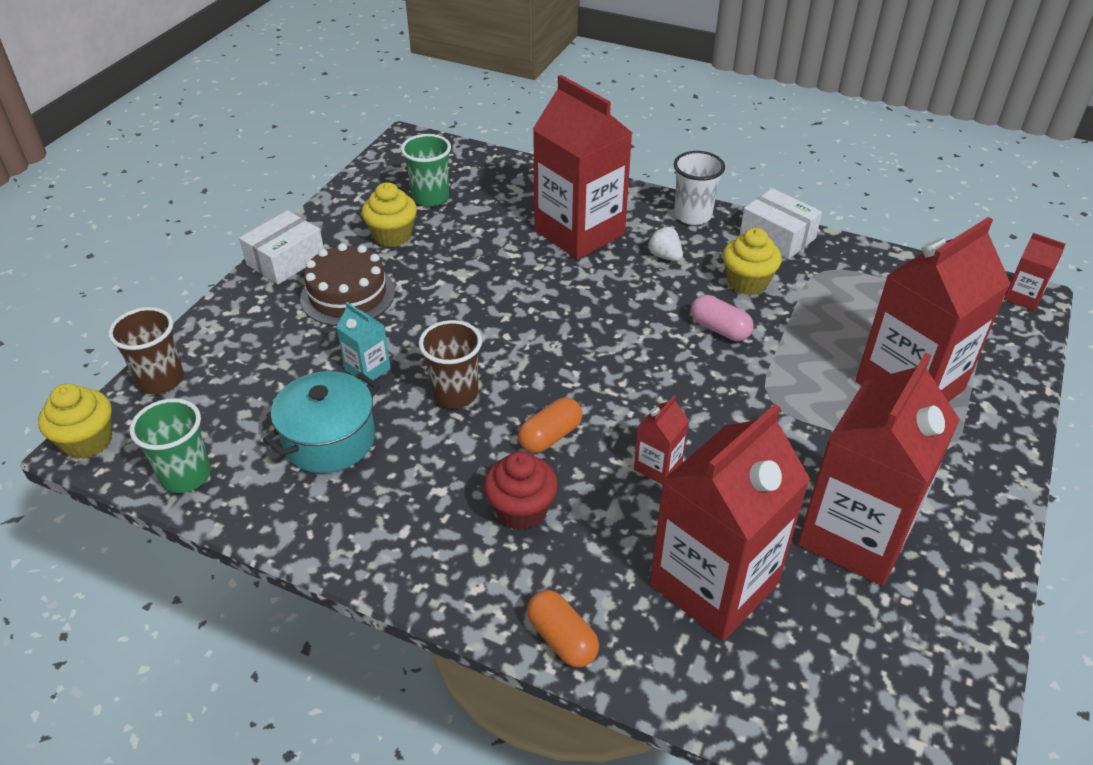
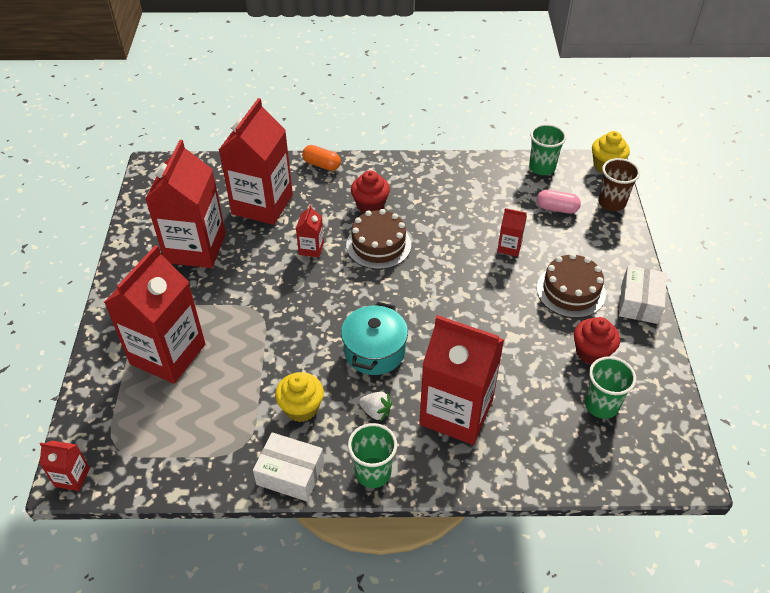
camera: 155 degrees right, 5 degrees up
turquoise pot [263,371,380,473] -> turquoise pot moved to [341,302,408,375]
turquoise carton [336,302,391,385] -> red carton [497,208,527,257]
yellow cupcake [362,182,417,247] -> red cupcake [574,317,620,365]
brown cup [419,320,482,408] -> none
orange capsule [518,397,582,453] -> brown cake [346,209,411,269]
white cup [674,151,725,225] -> green cup [348,423,397,488]
pink capsule [691,295,754,341] -> pink capsule moved to [537,190,581,214]

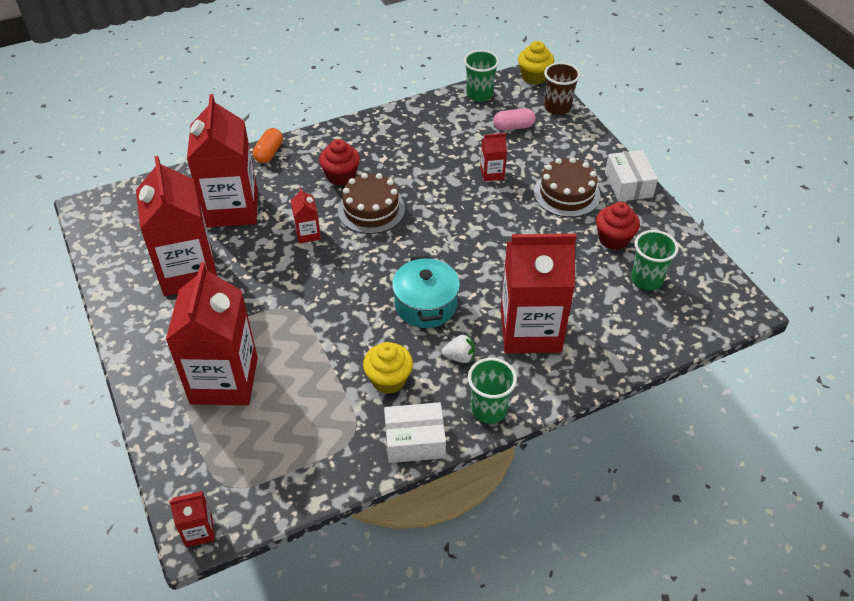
camera: 25 degrees left, 0 degrees up
orange capsule [302,145,341,171] -> orange capsule turned 75 degrees counterclockwise [253,128,283,163]

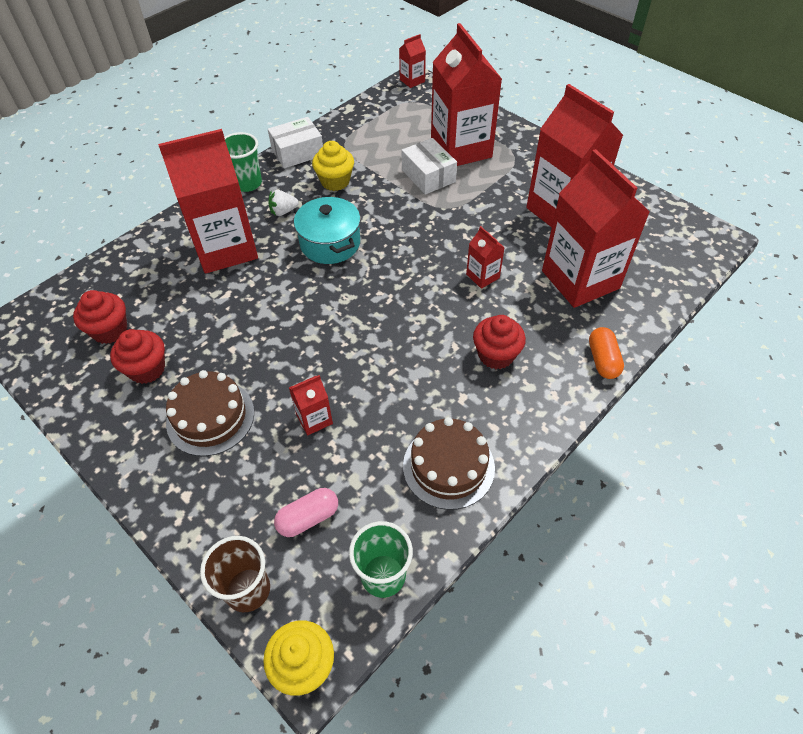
camera: 160 degrees right, 5 degrees up
brown cake [338,173,405,234] -> brown cake moved to [403,417,495,510]
white box [605,150,658,202] -> white box moved to [402,138,457,195]
green cup [631,230,678,290] -> red cupcake [73,290,127,344]

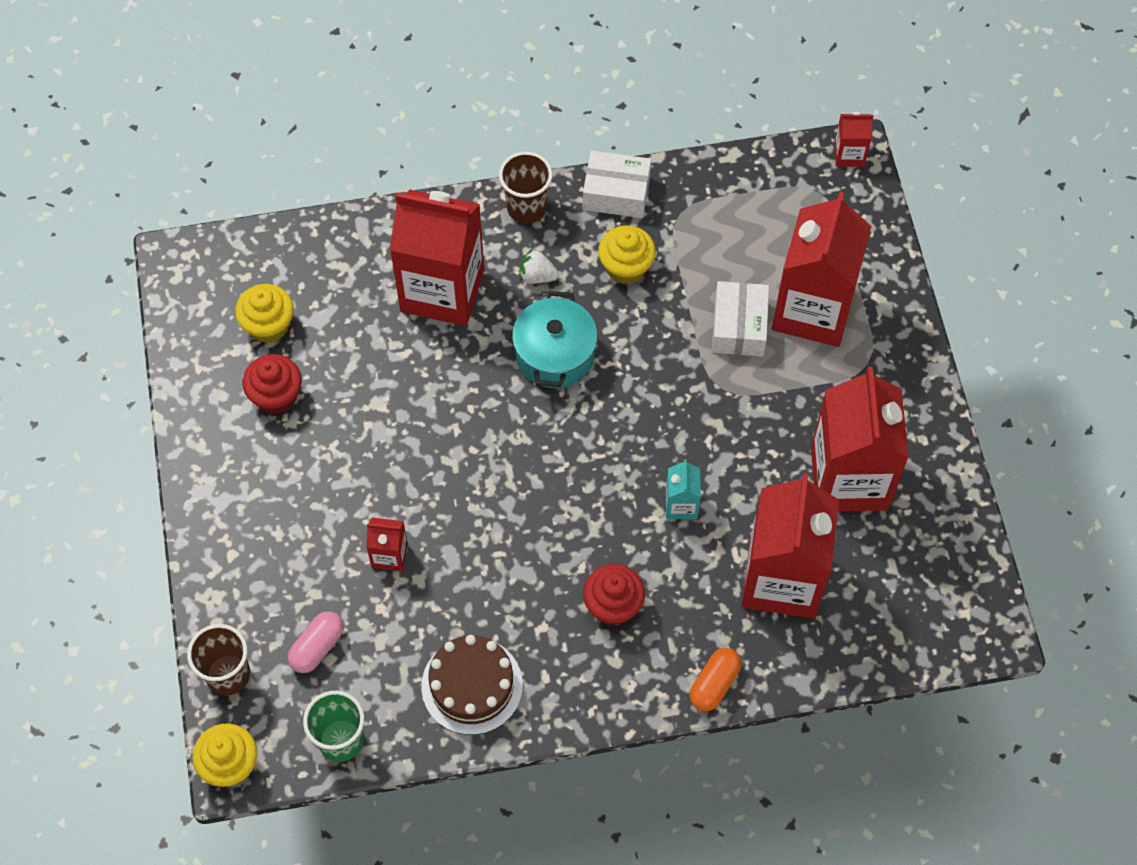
camera: 35 degrees right, 10 degrees up
red cupcake [73,290,127,344] -> yellow cupcake [235,284,294,343]
brown cake [166,370,254,456] -> none
green cup [224,132,262,192] -> brown cup [499,152,553,224]
pink capsule [274,488,338,537] -> pink capsule turned 60 degrees counterclockwise [288,611,343,673]
red carton [466,226,505,289] -> turquoise carton [666,460,701,519]

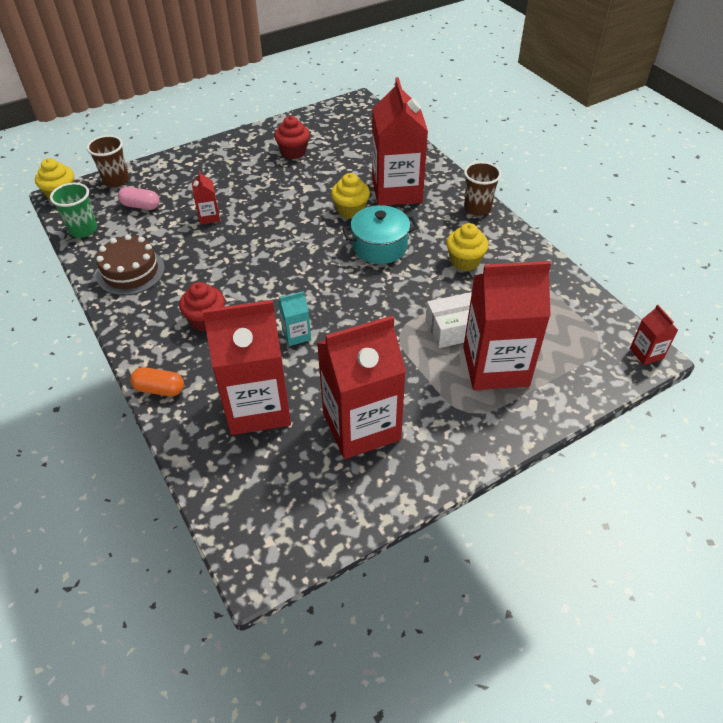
camera: 70 degrees right, 15 degrees down
yellow cupcake [235,284,294,343] -> yellow cupcake moved to [331,173,370,219]
white strawberry [519,248,559,284] -> none
white box [583,151,651,218] -> none

